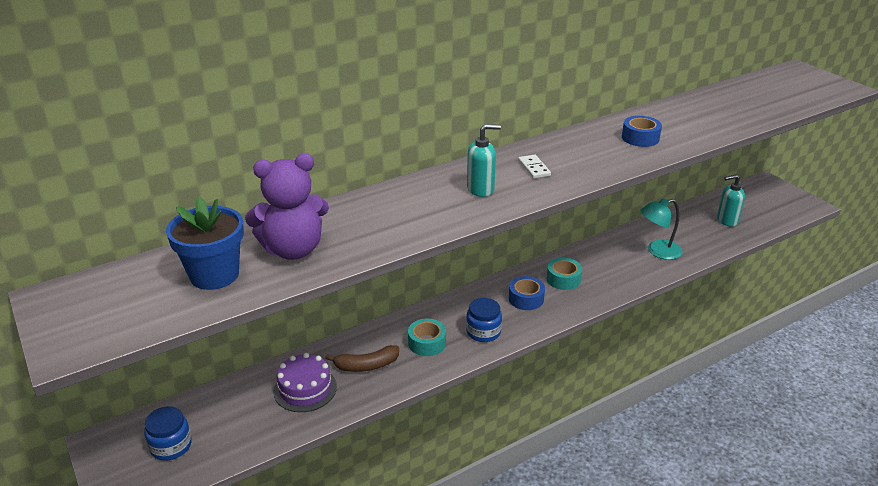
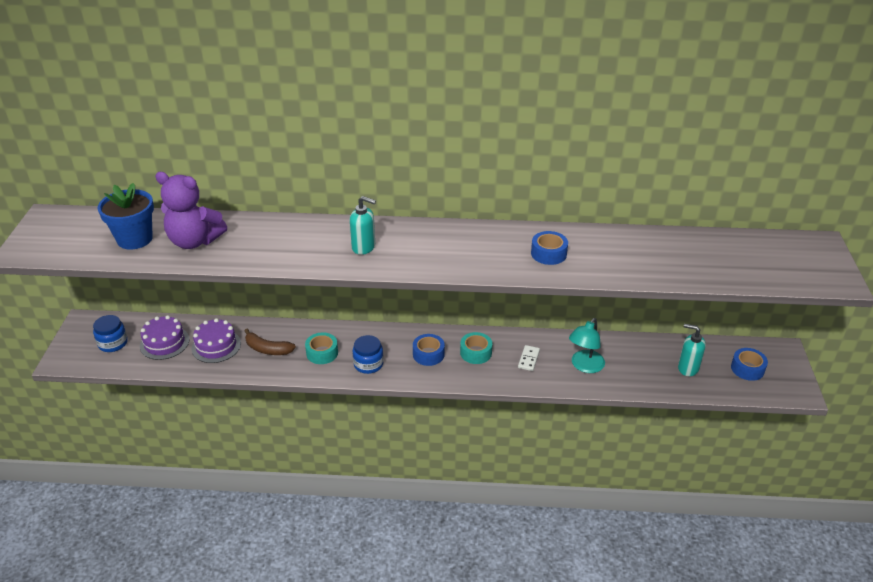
camera: 35 degrees right, 5 degrees up
white domino [518,155,551,179] -> white domino moved to [518,345,540,371]
turquoise lamp [640,198,683,260] -> turquoise lamp turned 75 degrees counterclockwise [569,318,605,373]
none -> purple cake [140,315,190,360]
none -> blue tape [731,348,768,381]

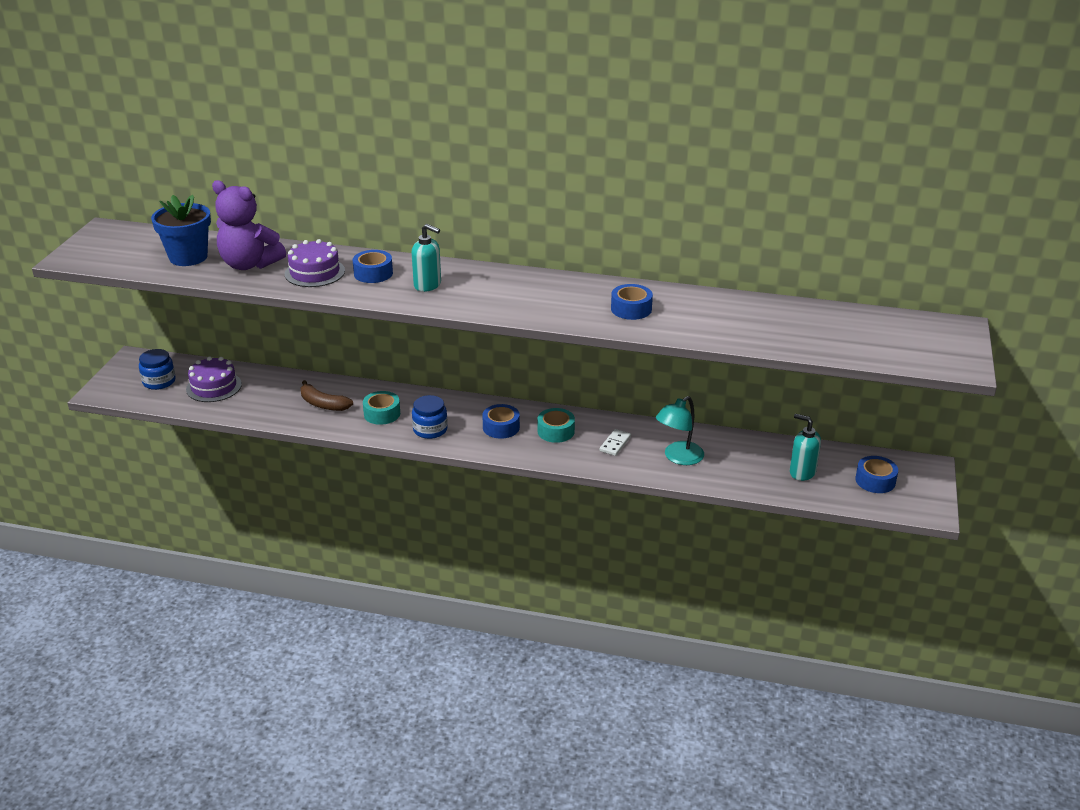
camera: 10 degrees right, 5 degrees down
purple cake [192,318,241,363] -> purple cake moved to [285,239,345,287]
none -> blue tape [353,250,393,283]

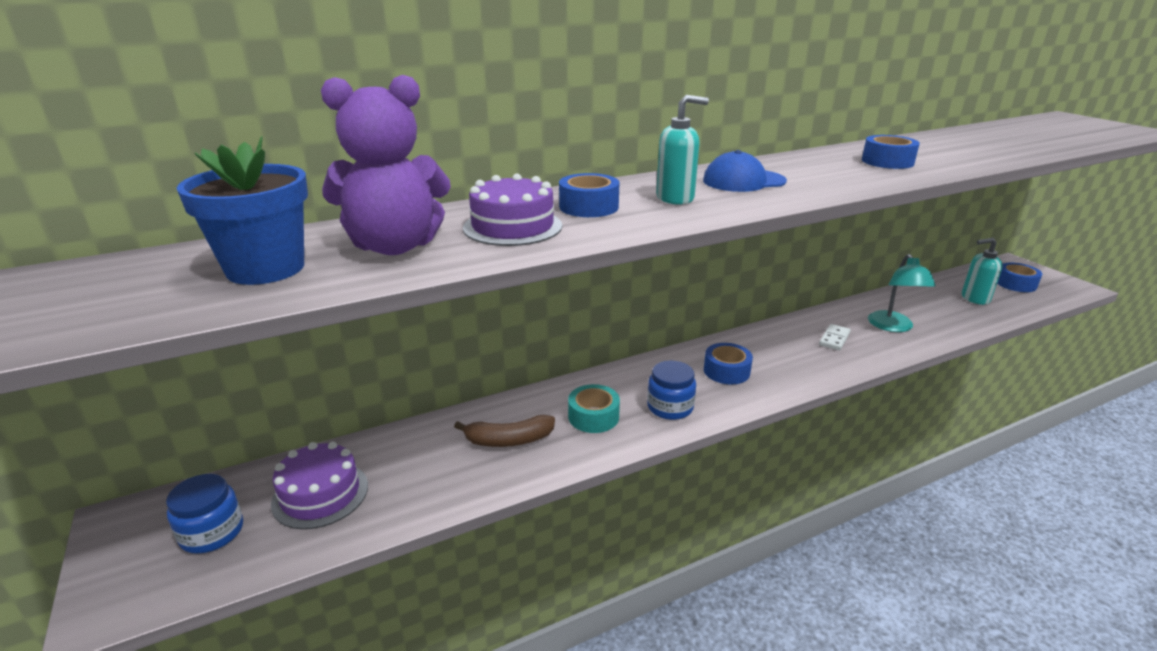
camera: 40 degrees left, 5 degrees down
turquoise tape [538,408,575,443] -> none
white domino [600,429,631,456] -> white domino turned 45 degrees clockwise [819,324,851,351]
none -> blue cap [703,150,787,192]

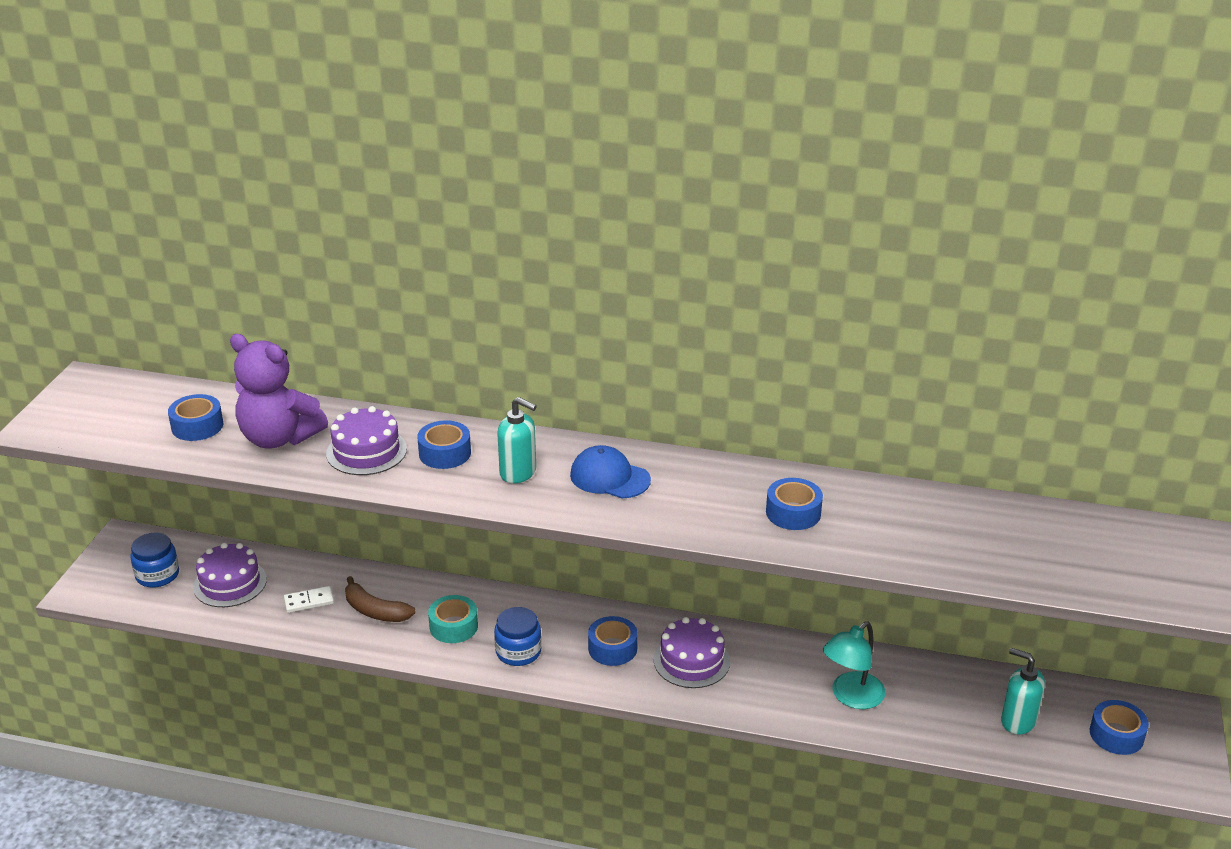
camera: 40 degrees right, 5 degrees up
blue flower pot [177,136,308,285] -> blue tape [168,394,223,441]
white domino [819,324,851,351] -> white domino moved to [284,586,334,613]
none -> purple cake [654,617,730,688]

